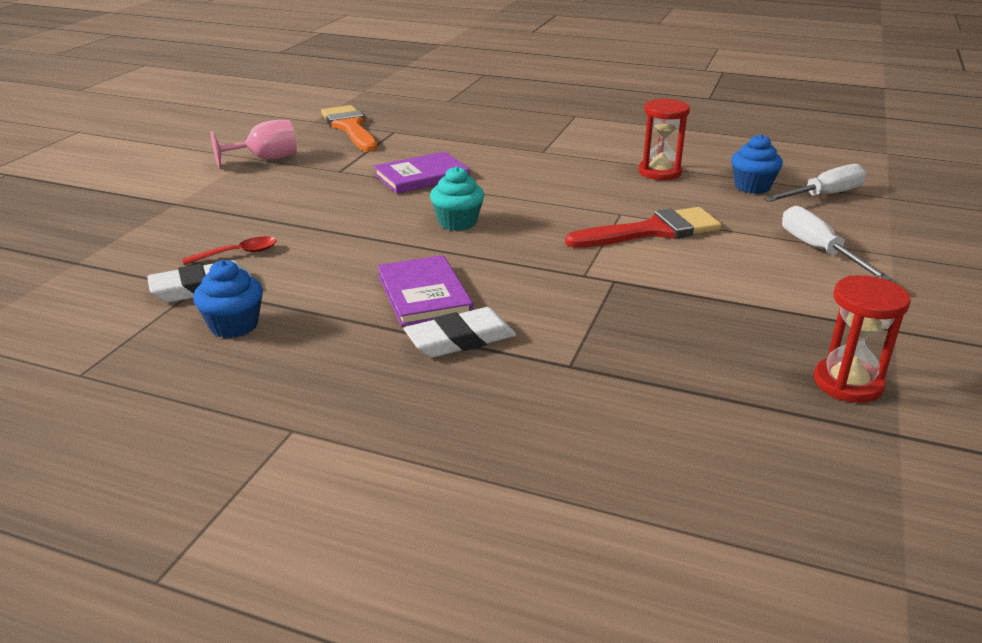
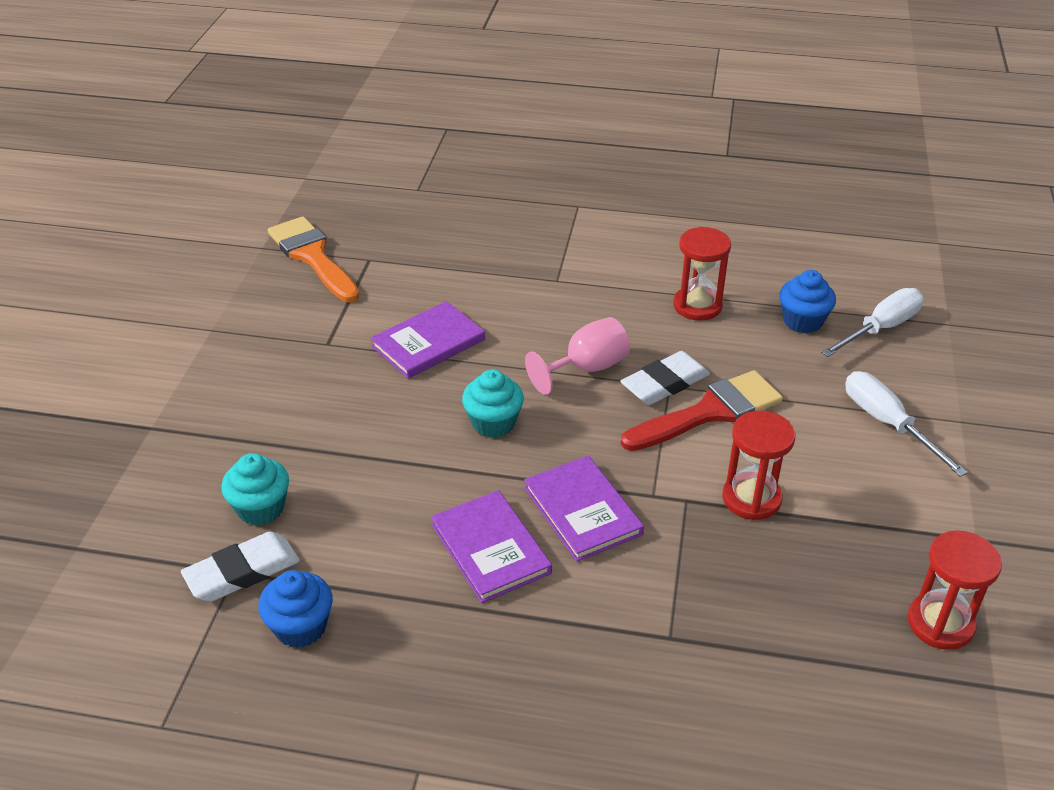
camera: 10 degrees left, 10 degrees up
red spoon [182,236,277,265] -> turquoise cupcake [221,453,289,526]
pink goblet [210,120,297,168] -> pink goblet moved to [525,317,630,395]
white eraser [404,307,516,358] -> white eraser moved to [620,351,710,405]
none -> purple book [524,456,644,562]
none -> red hourglass [722,411,795,520]

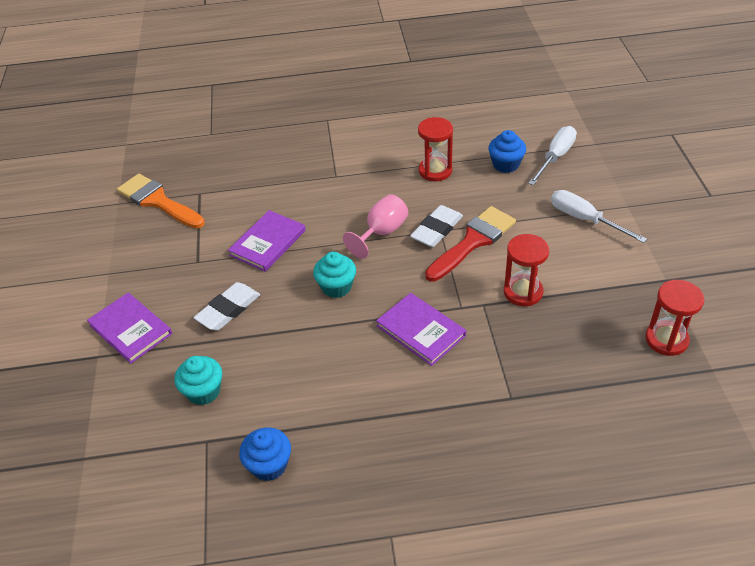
camera: 15 degrees left, 5 degrees up
white eraser [181,532,300,602] -> white eraser moved to [193,282,260,331]
purple book [431,490,552,603] -> purple book moved to [87,293,172,364]

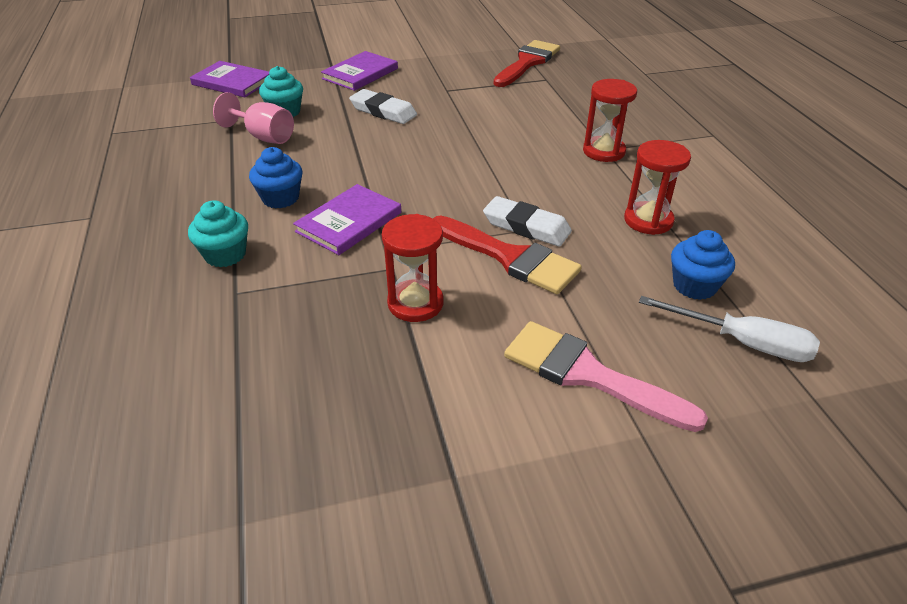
camera: 80 degrees right, 5 degrees down
orange brush [117,174,205,229] -> red brush [494,40,560,87]
purple book [228,210,306,272] -> purple book moved to [190,61,269,98]
blue cupcake [239,427,291,481] -> blue cupcake moved to [249,147,302,208]
turquoise cupcake [313,252,356,298] -> turquoise cupcake moved to [188,200,248,267]
pink goblet [343,194,408,259] -> pink goblet moved to [213,92,294,144]
white screwdriver [551,190,647,243] -> pink brush [504,321,708,432]
red hourglass [645,280,704,356] -> red hourglass moved to [583,79,637,162]

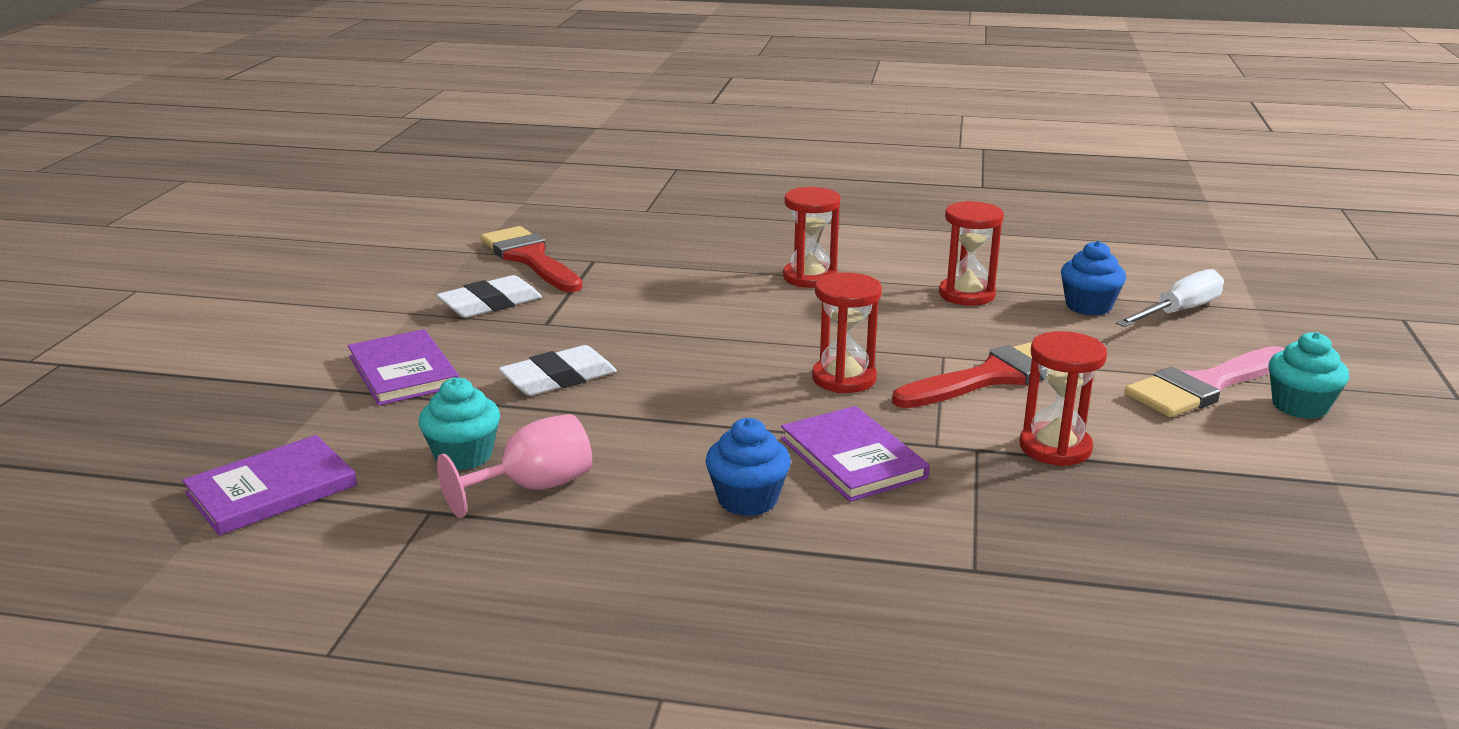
camera: 65 degrees left, 15 degrees down
turquoise cupcake [188,200,248,267] -> turquoise cupcake moved to [1269,332,1349,419]
white eraser [483,196,572,246] -> white eraser moved to [436,275,542,318]
none -> red hourglass [812,272,882,393]

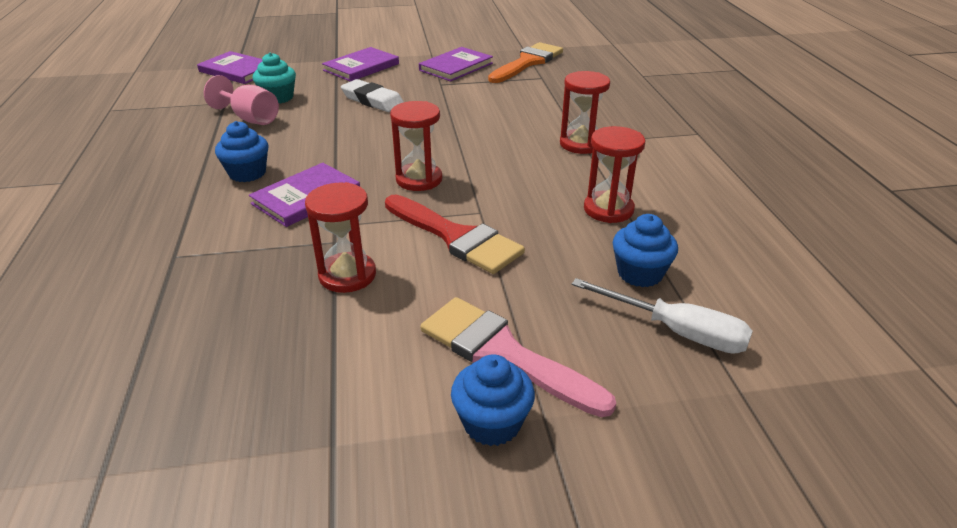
camera: 70 degrees right, 10 degrees up
white eraser [436,275,542,318] -> purple book [419,47,493,82]
red brush [480,226,583,292] -> orange brush [488,42,563,83]
turquoise cupcake [1269,332,1349,419] -> blue cupcake [451,354,535,446]

